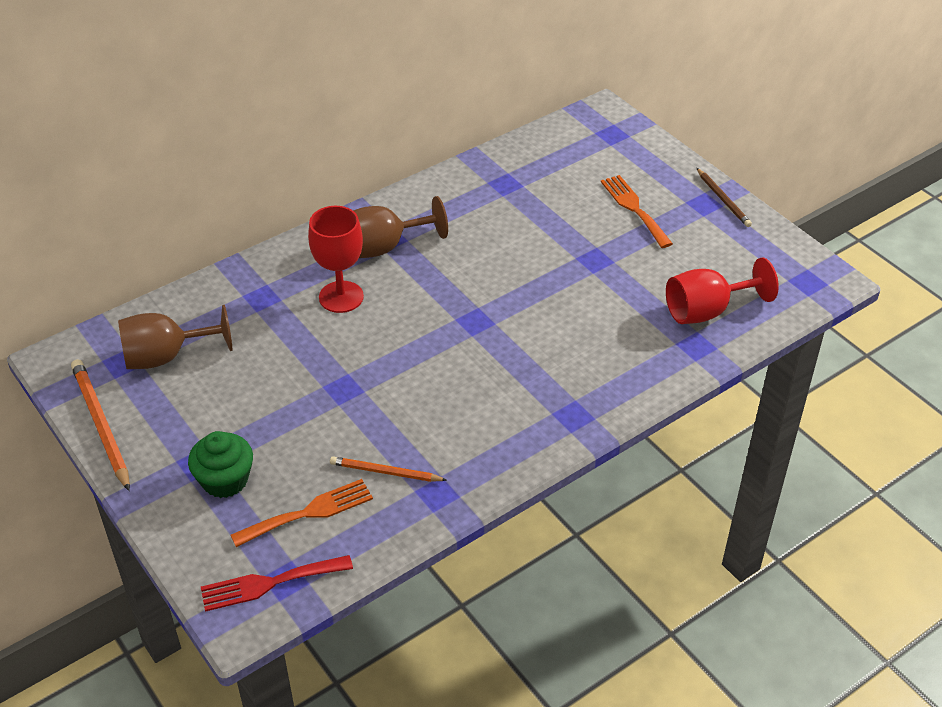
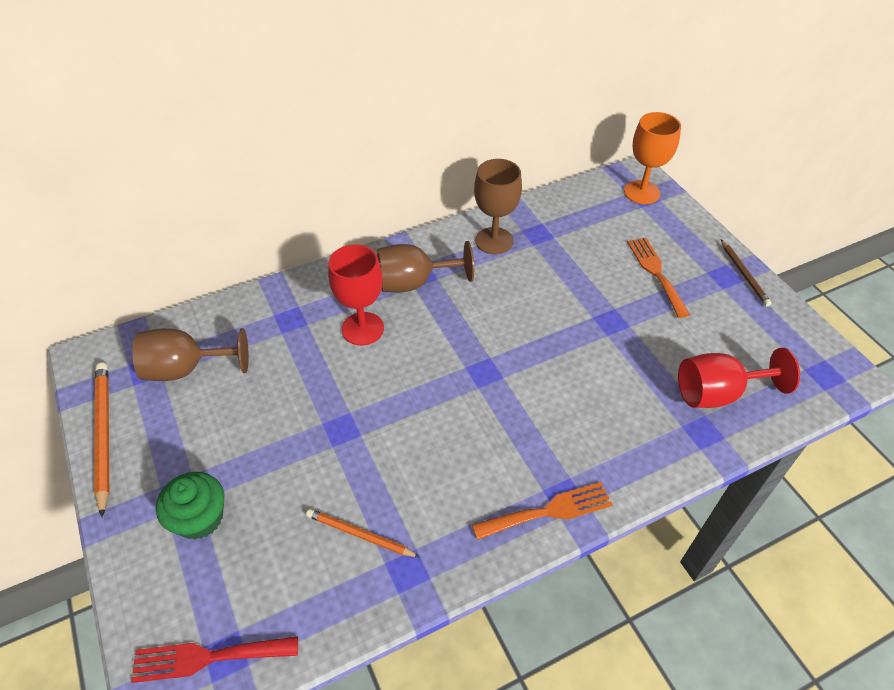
camera: 10 degrees right, 5 degrees up
orange fork [231,479,373,547] -> orange fork moved to [472,482,613,540]
none -> brown goblet [474,159,522,254]
none -> orange goblet [624,112,681,204]

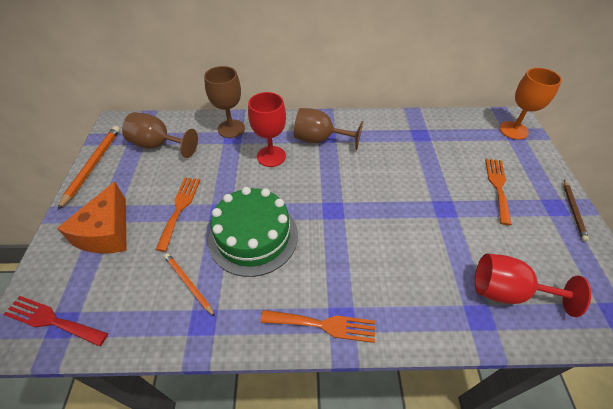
camera: 25 degrees right, 0 degrees up
green cupcake [156,472,225,540] -> orange cheese [57,182,126,253]
brown goblet [474,159,522,254] -> brown goblet moved to [204,66,245,138]
none -> orange fork [155,178,200,251]
none -> green cake [208,187,298,277]

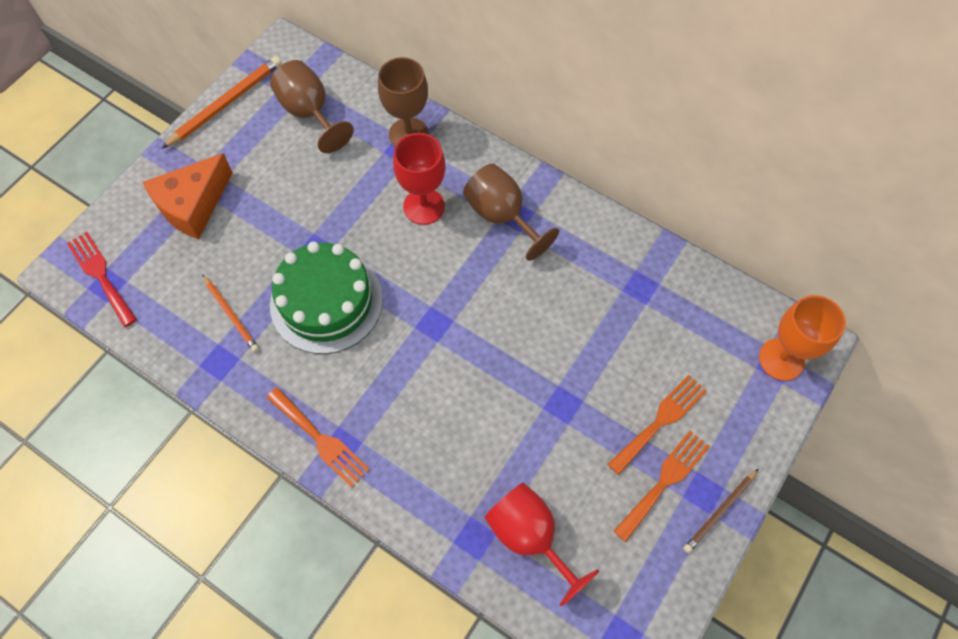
camera: 35 degrees right, 15 degrees up
orange fork [155,178,200,251] -> orange fork moved to [613,431,710,542]
orange pencil [164,253,215,317] -> orange pencil turned 150 degrees clockwise [202,274,259,352]

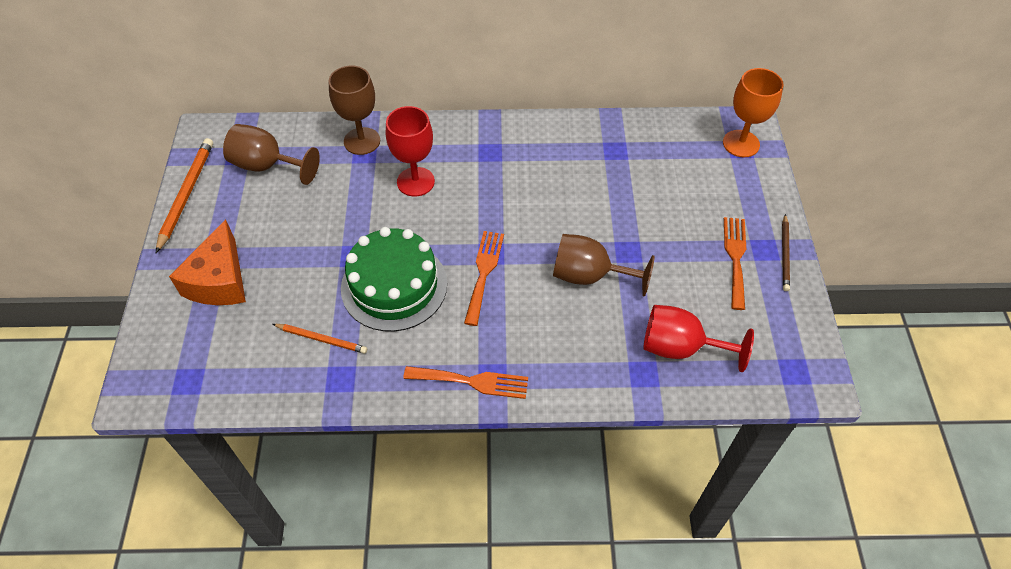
camera: 35 degrees left, 10 degrees down
red fork [67,232,137,327] -> none
brown goblet [463,163,559,261] -> brown goblet moved to [553,234,655,297]
orange fork [607,375,707,475] -> orange fork moved to [464,231,504,326]

